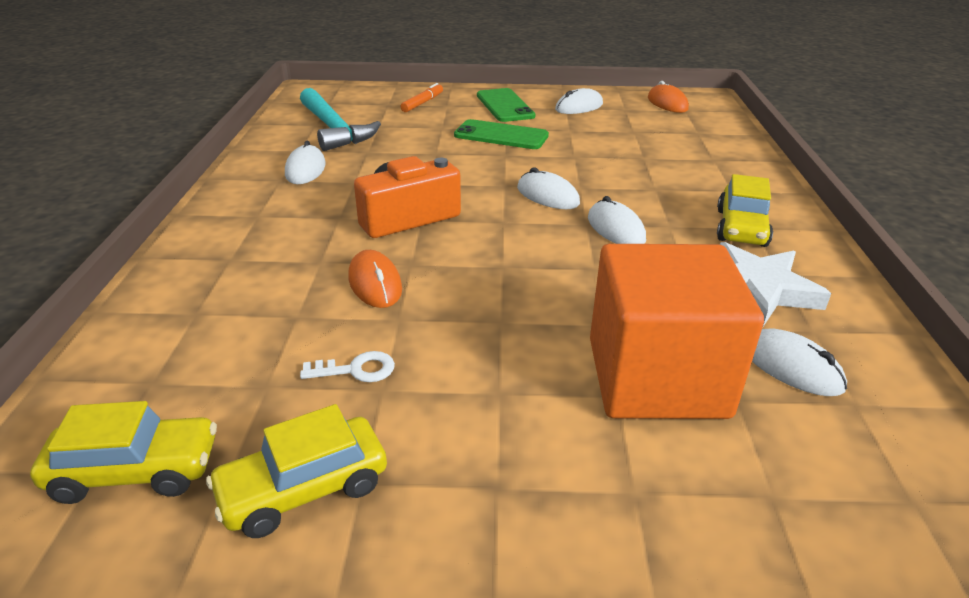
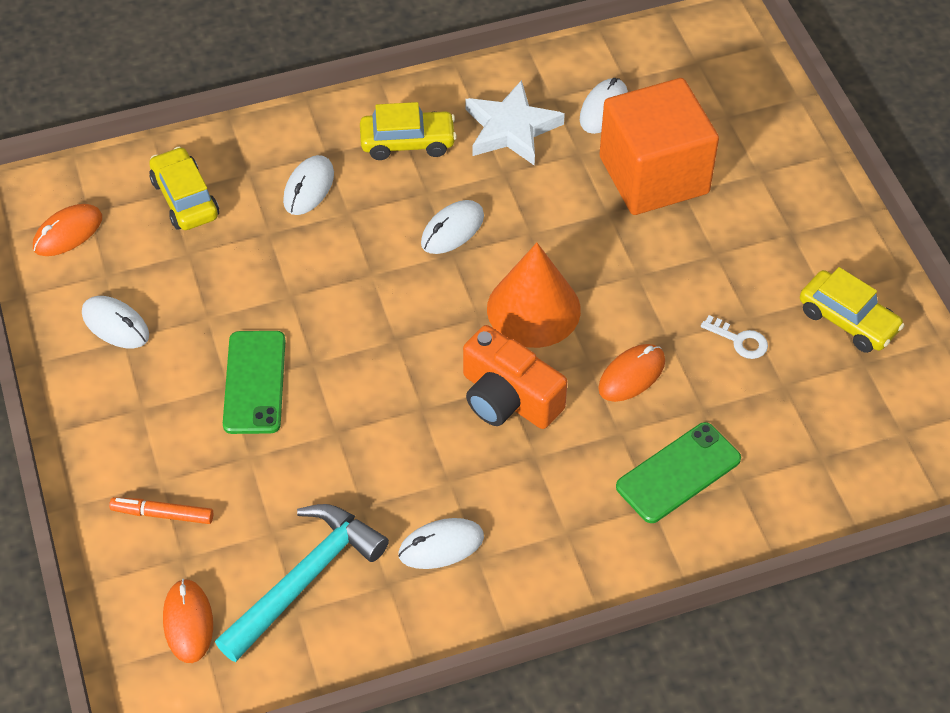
camera: 110 degrees left, 20 degrees up
yellow car [30,401,217,504] -> yellow car moved to [149,147,219,230]
white key [300,351,395,382] -> white key turned 150 degrees clockwise [701,315,768,359]
green phone [477,88,536,122] -> green phone moved to [616,422,741,523]
white mouse [517,167,580,209] -> white mouse moved to [283,155,334,215]
none -> orange mouse [163,579,213,663]
none -> orange cone [487,243,581,348]

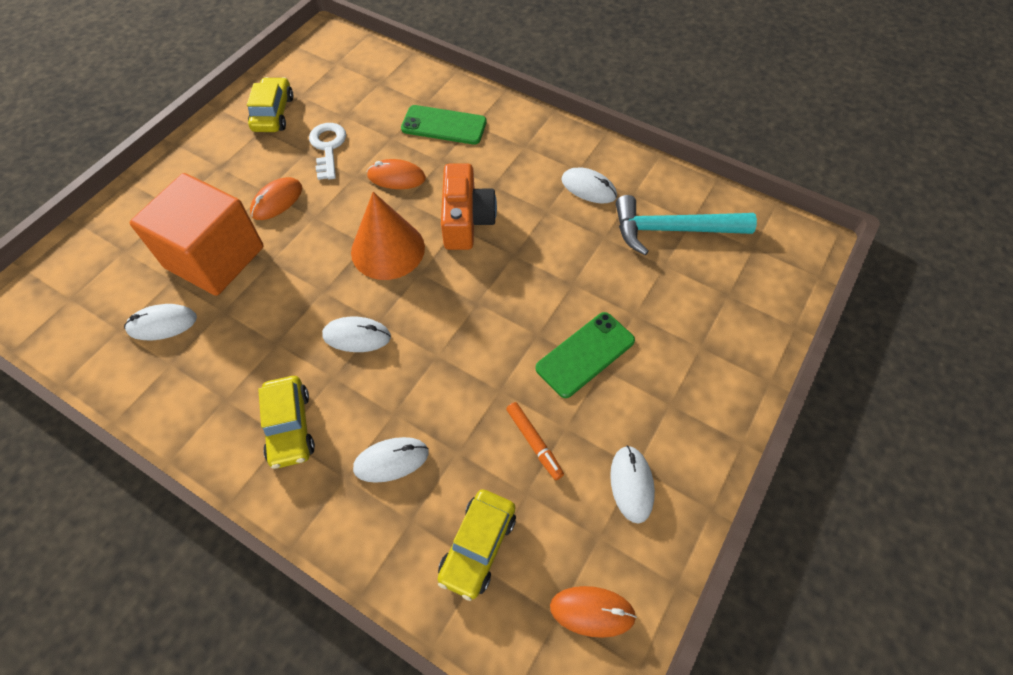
camera: 130 degrees left, 5 degrees up
orange marker [109,497,213,524] -> orange marker moved to [506,402,564,480]
orange mouse [163,579,213,663] -> orange mouse moved to [250,177,302,220]
yellow car [360,102,457,160] -> yellow car turned 150 degrees counterclockwise [258,376,315,469]
white star [465,80,565,166] -> none
white key [701,315,768,359] -> white key [309,123,346,180], size x1.55

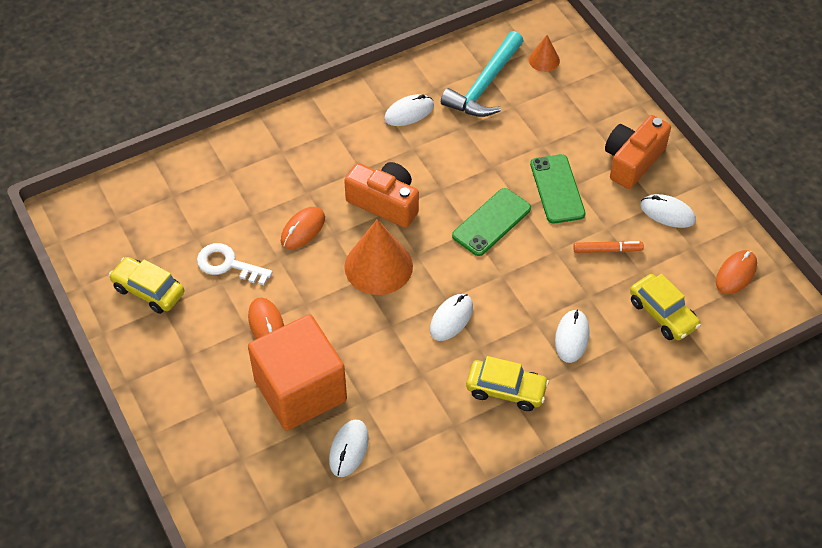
camera: 60 degrees left, 5 degrees down
green phone [401,105,487,145] -> green phone moved to [452,188,531,256]
none -> orange cone [529,35,560,72]
none -> orange camera [605,115,671,189]

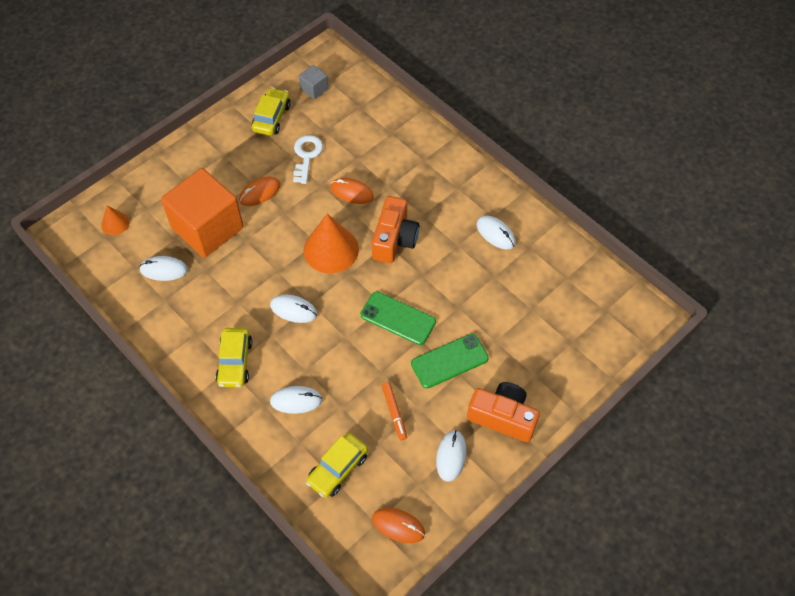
camera: 75 degrees right, 5 degrees up
turquoise hammer [441,31,523,117] -> none
orange cone [529,35,560,72] -> orange cone moved to [101,205,129,235]
none -> grey cube [299,65,328,99]

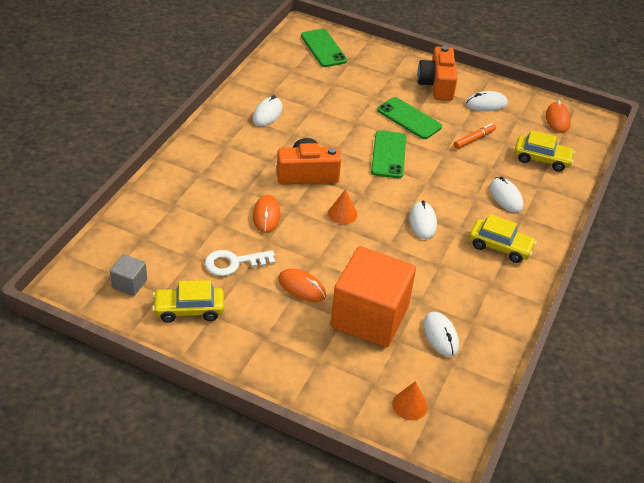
camera: 115 degrees left, 15 degrees down
yellow car [216,328,252,387] -> yellow car turned 45 degrees clockwise [469,214,537,263]
orange cone [304,214,359,273] -> orange cone [328,189,357,224], size x0.51
none -> green phone [301,29,347,67]

